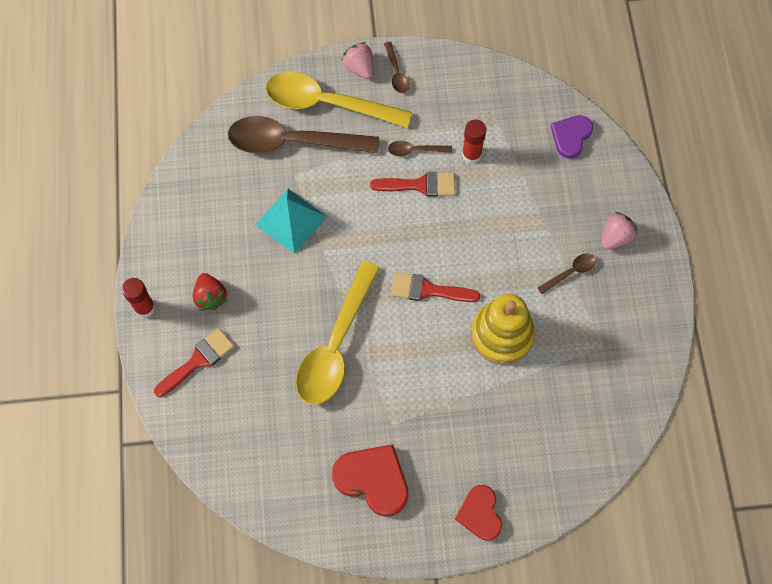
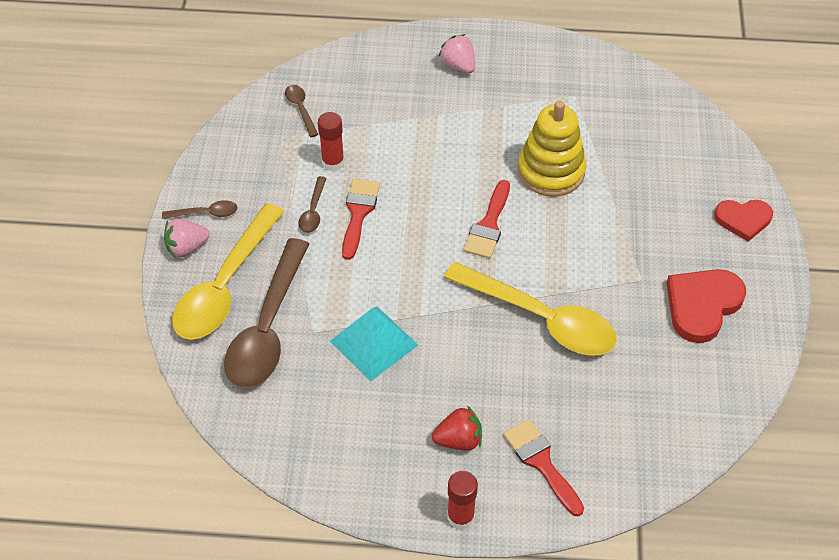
camera: 80 degrees left, 15 degrees down
brown spoon [538,253,596,294] -> brown spoon moved to [285,85,318,137]
purple heart [551,115,593,159] -> none

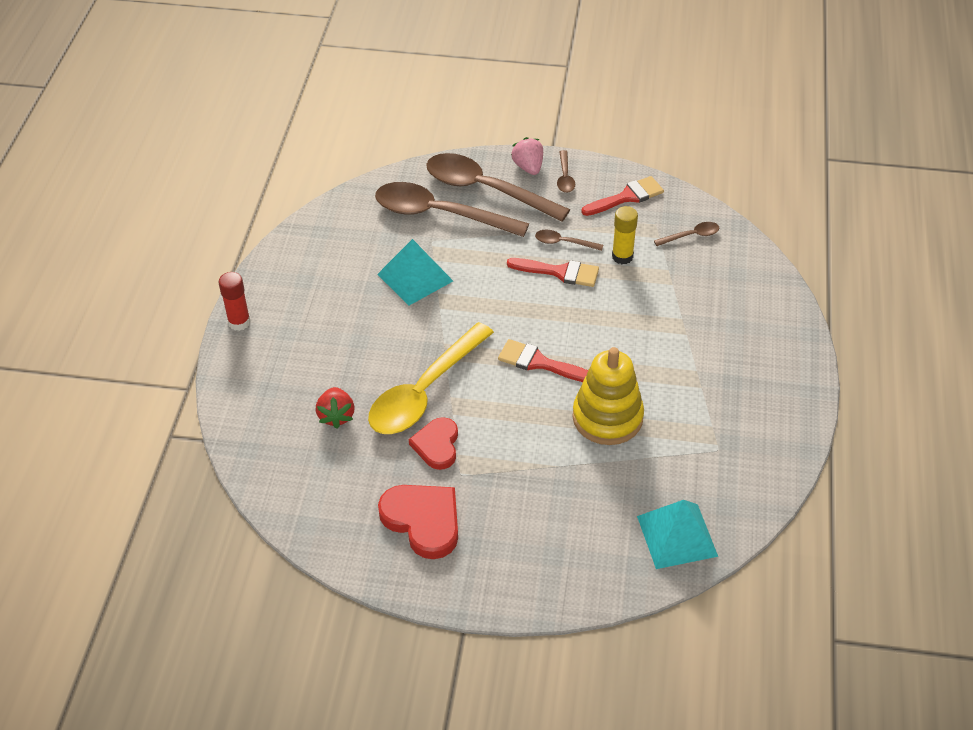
camera: 95 degrees right, 5 degrees down
yellow spoon [172,203,284,340] -> brown spoon [426,153,570,222]
red glue stick [318,112,344,171] -> yellow glue stick [612,206,638,264]
red strawberry [432,406,482,450] -> red strawberry moved to [316,387,355,429]
pink strawberry [438,34,475,73] -> none
red brush [503,419,584,516] -> red brush moved to [581,176,664,216]
red heart [714,200,773,242] -> red heart moved to [409,417,458,470]
none -> turquoise pyramid [637,500,718,569]

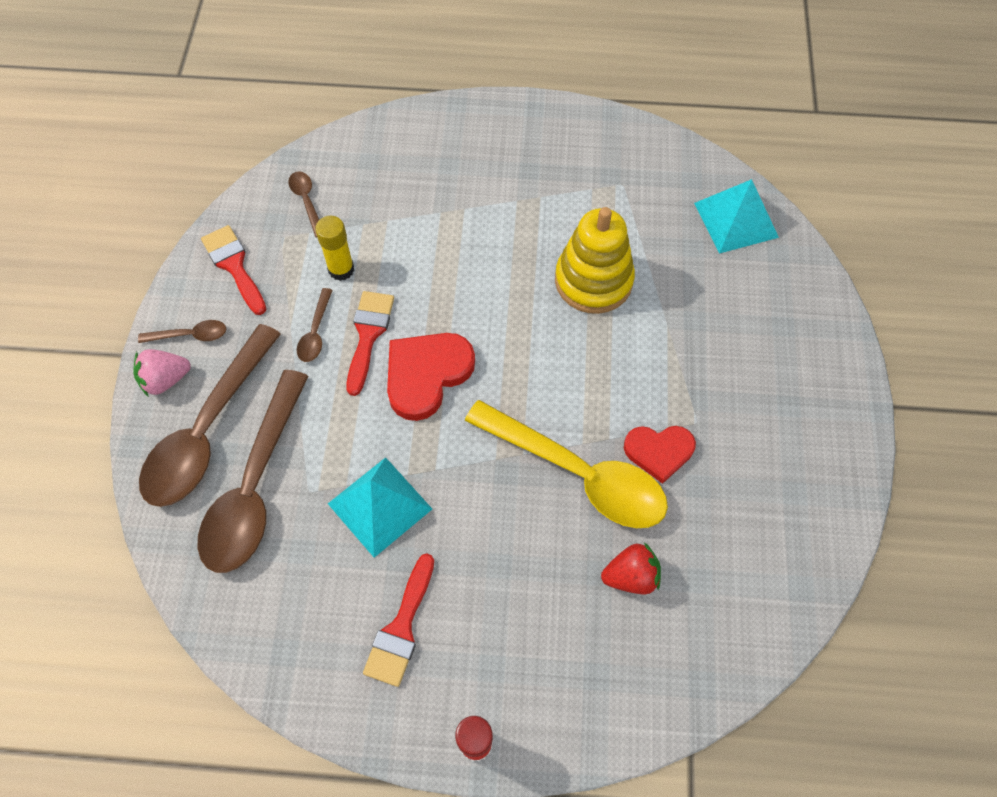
camera: 95 degrees left, 15 degrees up
red heart [378,485,458,559] -> red heart moved to [387,333,475,421]
red brush [498,339,588,382] -> red brush moved to [363,553,434,687]

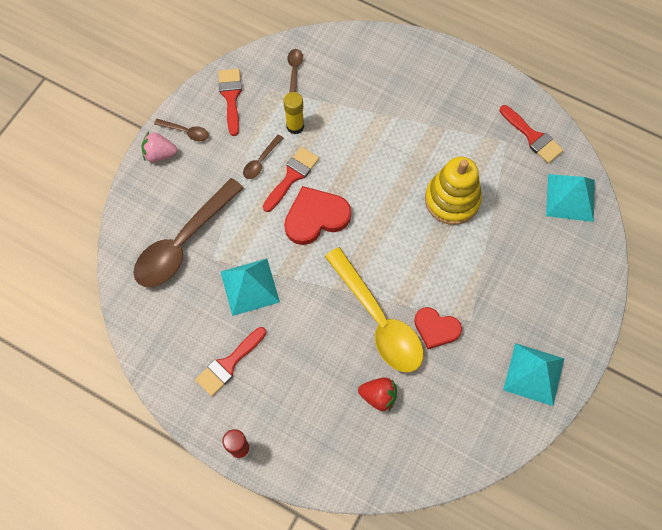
camera: 25 degrees right, 5 degrees up
brown spoon [139,324,281,507] -> none
none -> red brush [500,105,564,163]
none -> turquoise pyramid [503,343,564,406]

